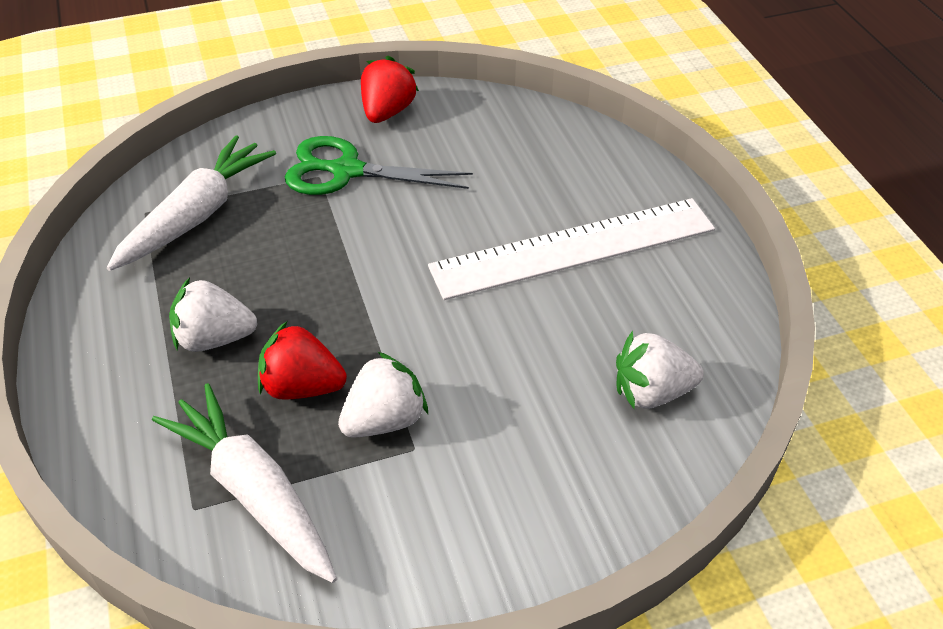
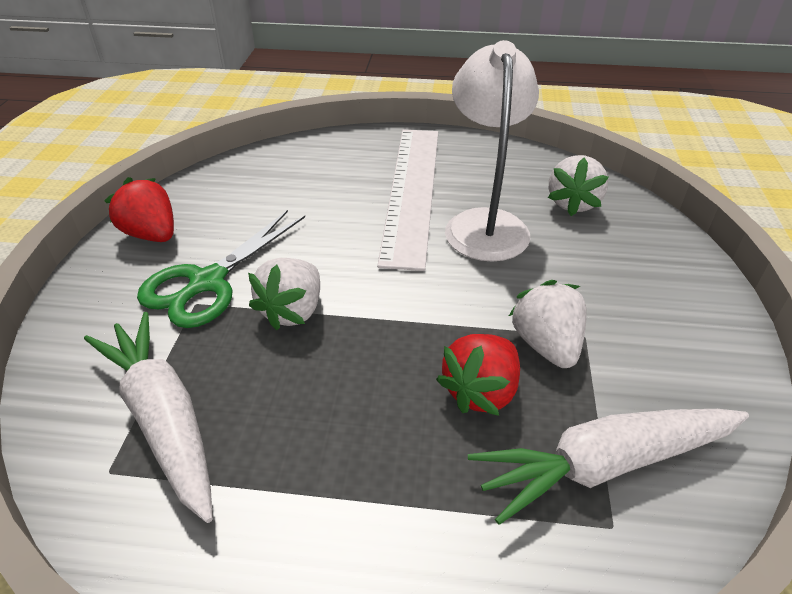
camera: 65 degrees left, 5 degrees down
white strawberry [169,277,257,352] -> white strawberry moved to [248,258,320,330]
none -> white lamp [445,40,539,262]

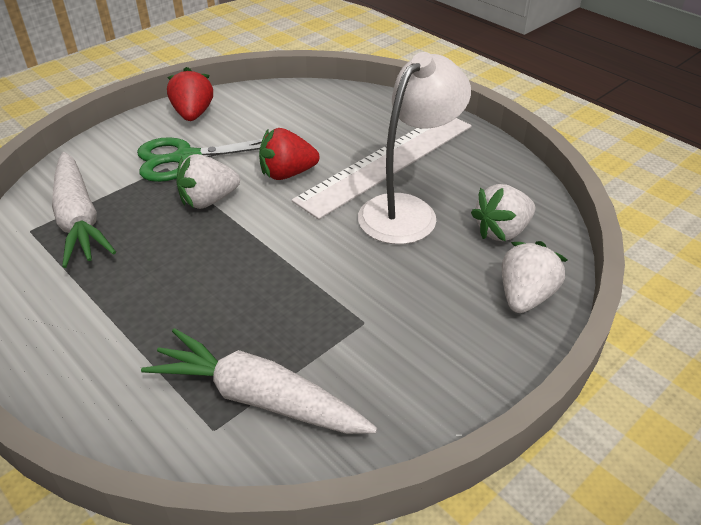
camera: 40 degrees right, 0 degrees up
white carrot [84,312,213,523] -> white carrot turned 150 degrees clockwise [52,152,116,268]
red strawberry [436,334,520,416] -> red strawberry moved to [259,128,320,180]
white strawberry [509,280,587,368] -> white strawberry moved to [502,241,567,313]

